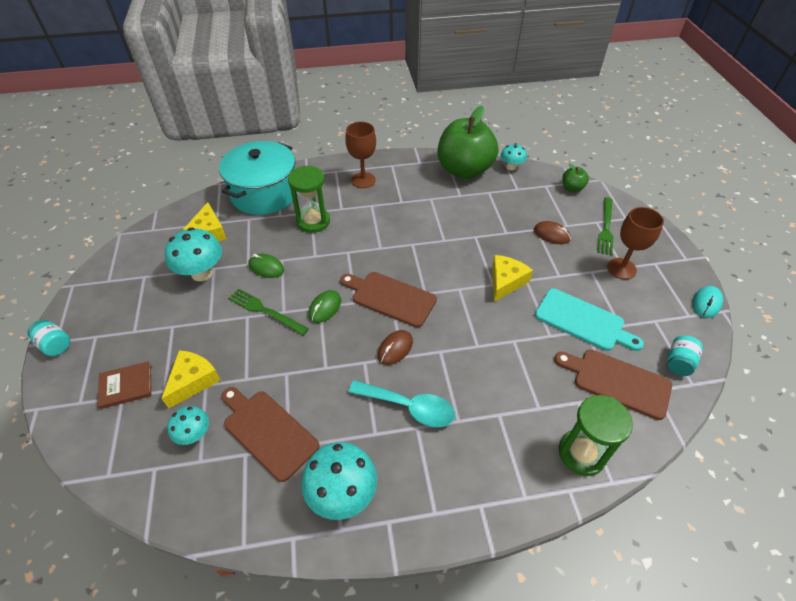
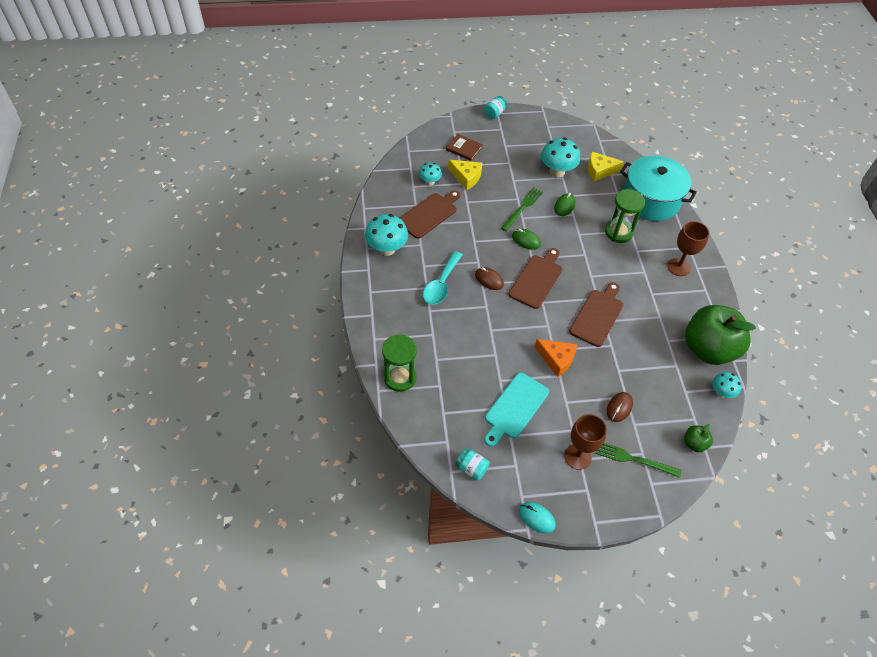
camera: 90 degrees right, 5 degrees up
brown book [97,361,152,409] -> brown book turned 45 degrees counterclockwise [446,134,483,161]
yellow cheese [492,255,533,302] -> orange cheese [535,339,577,377]
brown cutting board [554,349,672,420] -> brown cutting board moved to [569,282,623,347]

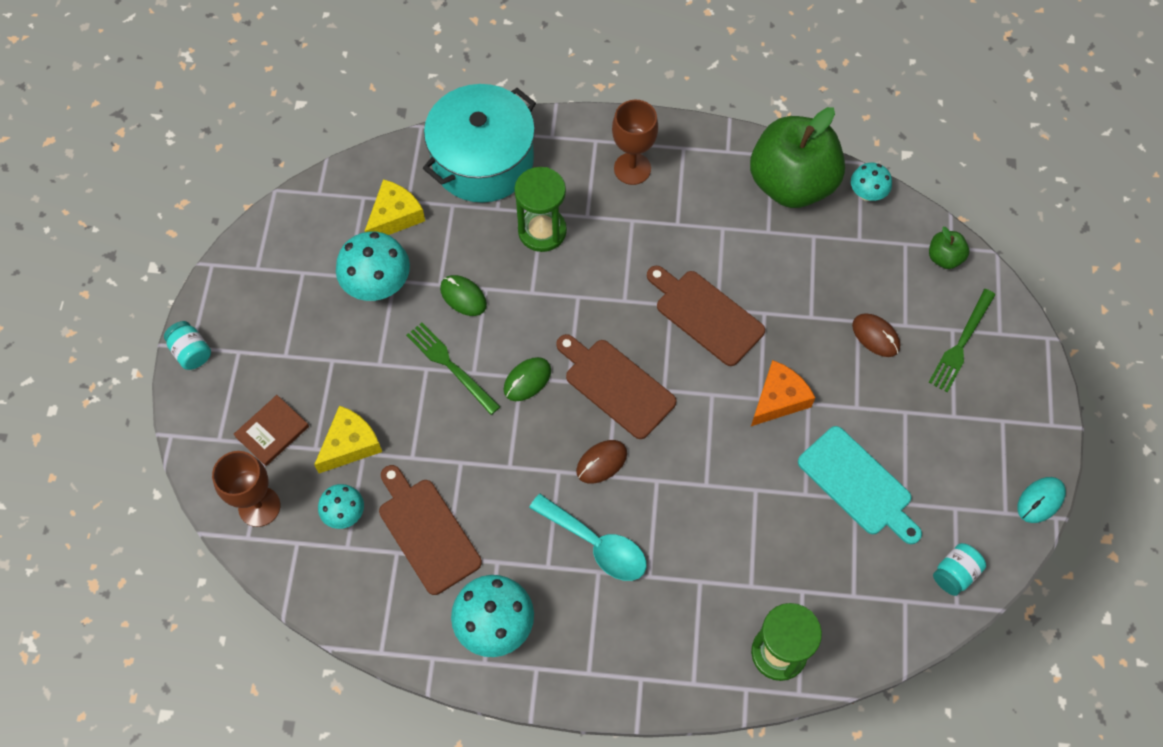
camera: 75 degrees left, 10 degrees up
brown goblet [564,414,607,470] -> brown goblet moved to [212,451,280,527]
yellow cheese [588,152,624,182] -> yellow cheese turned 150 degrees counterclockwise [365,179,425,235]

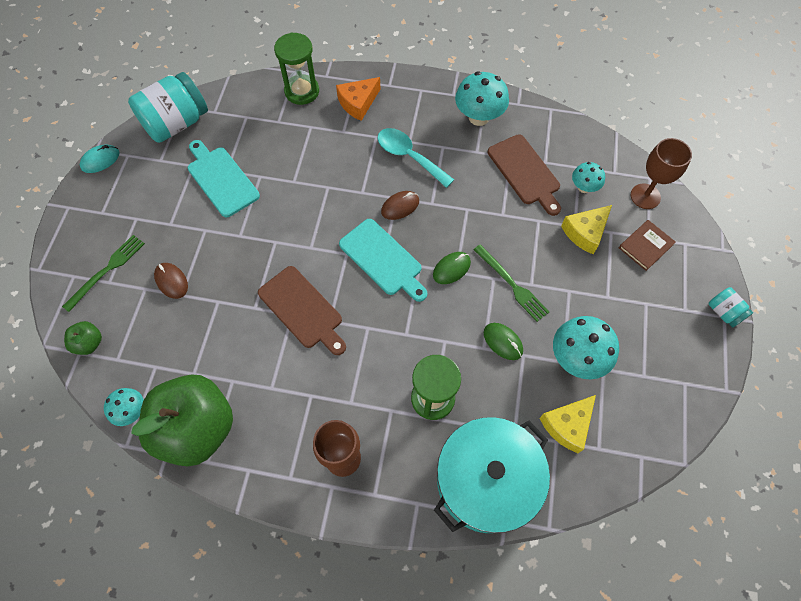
camera: 175 degrees left, 0 degrees up
brown cutting board [556,334,677,439] -> turquoise cutting board [339,219,427,302]
orange cheese [751,360,815,426] -> orange cheese moved to [336,77,380,121]
turquoise jar [933,543,986,596] -> turquoise jar [128,72,208,143], size x2.09

